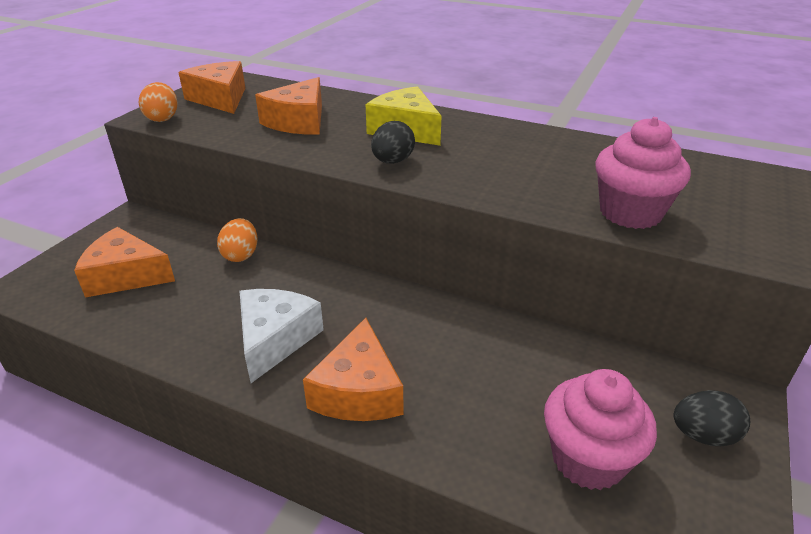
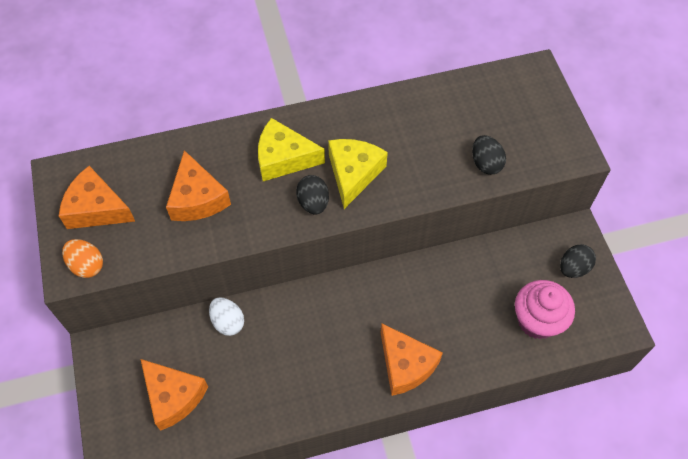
camera: 40 degrees left, 25 degrees up
orange cheese [74,227,175,297] -> orange cheese turned 105 degrees counterclockwise [140,359,208,431]
orange egg [217,218,258,262] -> white egg [209,297,244,336]
white cheese [240,289,324,383] -> none
pink cupcake [596,117,691,229] -> black egg [472,135,506,175]
none -> yellow cheese [328,139,388,209]

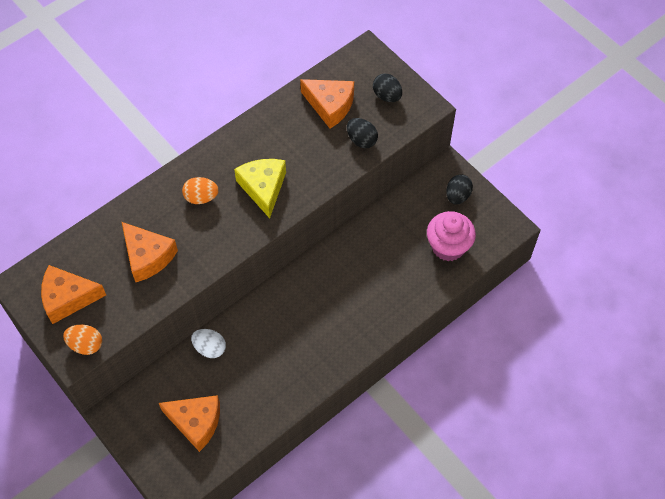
camera: 25 degrees left, 0 degrees up
yellow cheese [258,118,325,181] -> orange egg [182,177,219,204]
black egg [296,175,329,215] -> black egg moved to [373,73,402,102]
orange cheese [381,324,443,396] -> orange cheese moved to [300,79,354,129]

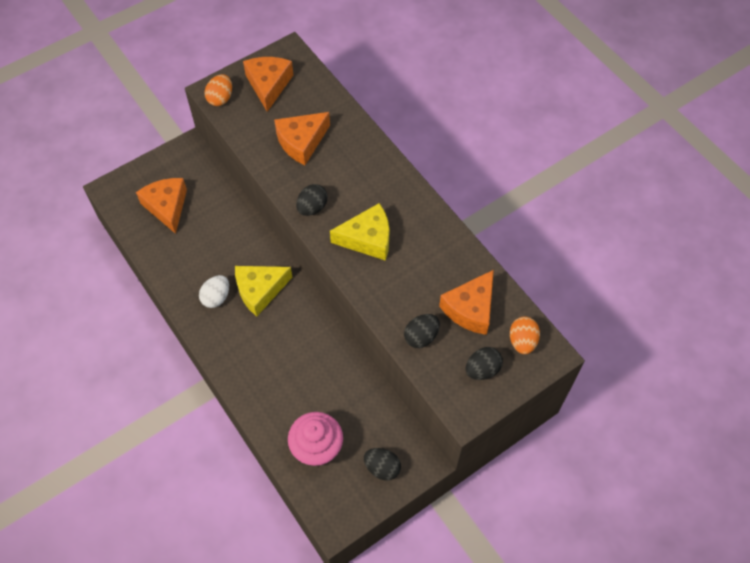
camera: 95 degrees right, 0 degrees up
orange cheese [159,395,220,452] -> orange cheese turned 135 degrees clockwise [136,178,187,234]
orange egg [182,177,219,204] -> orange egg moved to [510,317,540,354]
white egg [191,329,226,358] -> white egg moved to [199,275,229,308]
none -> yellow cheese [235,266,292,316]
none -> black egg [296,184,328,216]

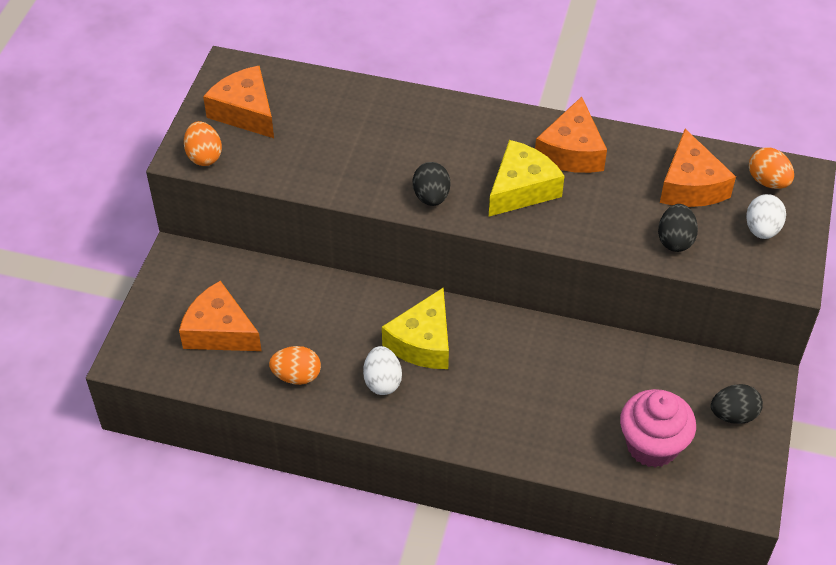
camera: 40 degrees left, 10 degrees down
orange cheese [274,112,330,165] -> orange cheese moved to [535,97,607,173]
black egg [466,347,503,380] -> white egg [746,194,786,239]
none -> orange egg [269,346,321,385]

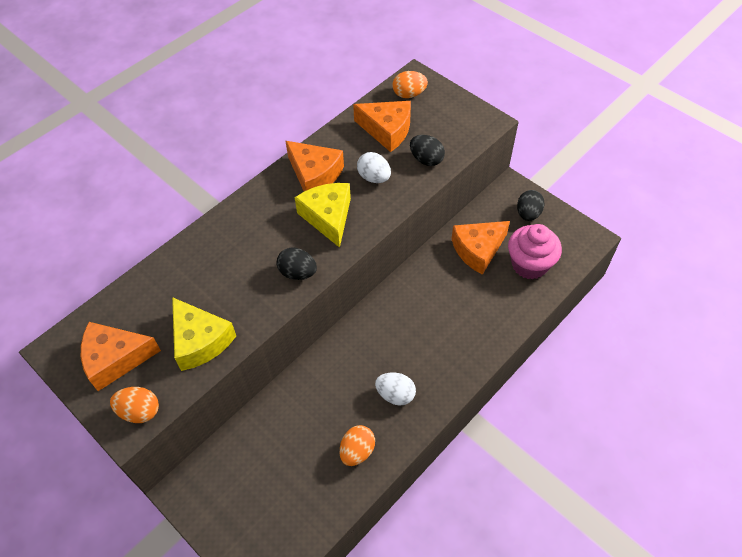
camera: 60 degrees left, 5 degrees up
orange cheese [179,281,262,351] -> orange cheese moved to [452,221,510,275]
yellow cheese [382,288,449,369] -> yellow cheese moved to [172,297,236,371]
white egg [746,194,786,239] -> white egg moved to [357,152,391,183]

